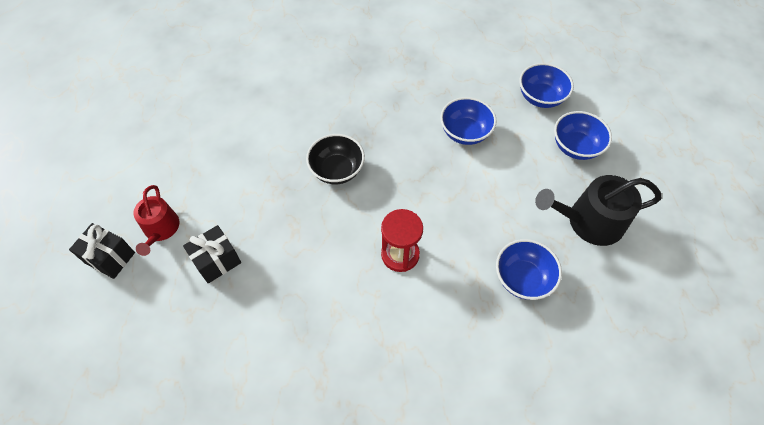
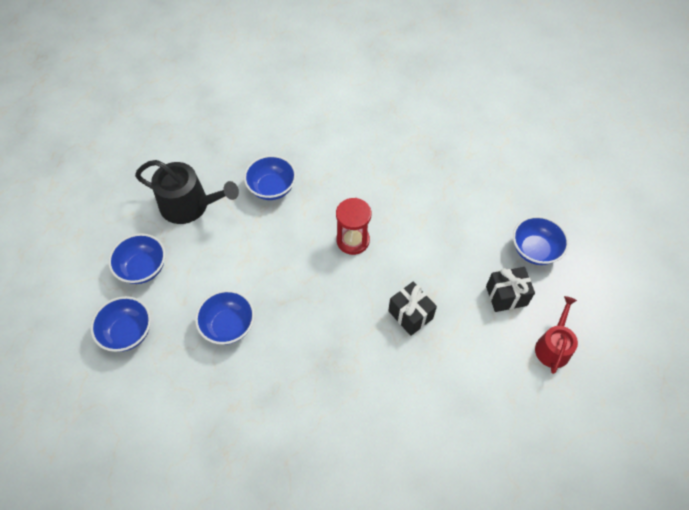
camera: 155 degrees left, 0 degrees up
black gift [69,223,135,279] -> black gift moved to [388,282,437,336]
black bowl [306,134,365,184] -> none
none -> blue bowl [513,216,569,265]

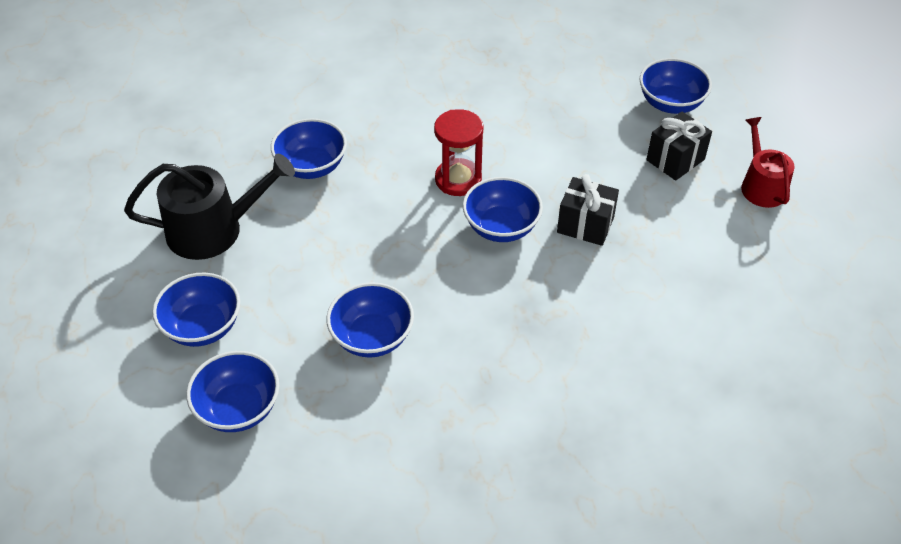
camera: 30 degrees left, 10 degrees down
none -> blue bowl [463,177,543,242]

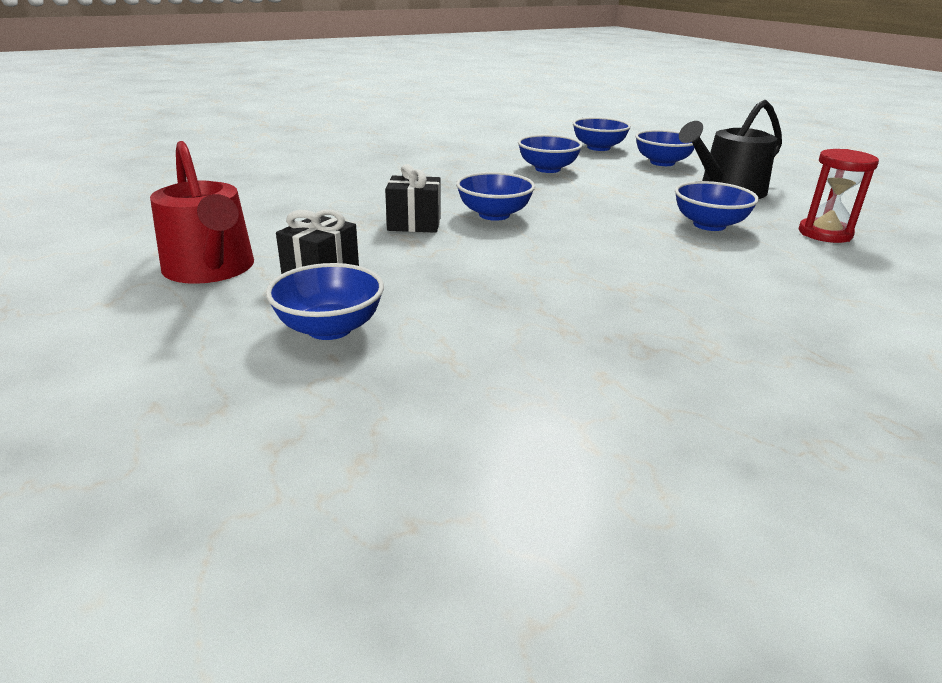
camera: 160 degrees right, 20 degrees down
red hourglass [434,109,483,196] -> red hourglass moved to [799,149,879,243]
red watering can [741,117,795,208] -> red watering can [150,141,254,284], size x1.56

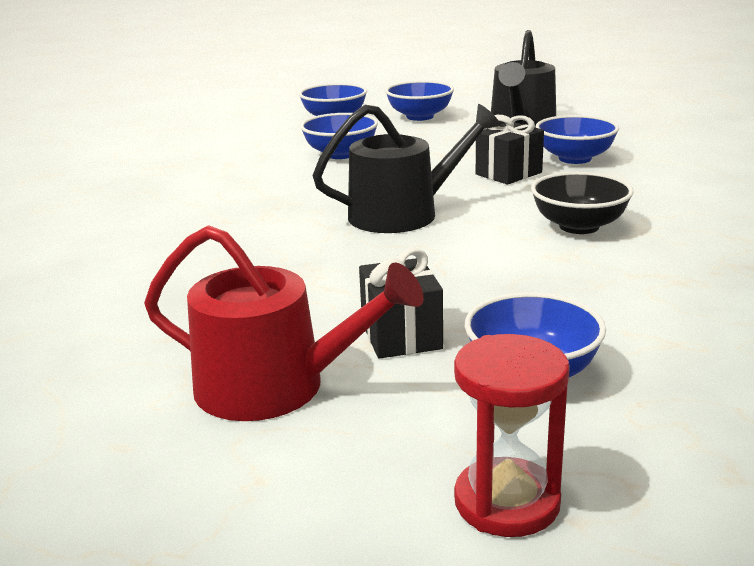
camera: 40 degrees left, 5 degrees down
black gift [385,164,441,233] -> black gift moved to [476,115,544,185]
blue bowl [456,172,535,221] -> black watering can [312,104,501,233]
red hourglass [799,149,879,243] -> red hourglass moved to [454,334,570,537]
none -> black bowl [531,172,634,234]

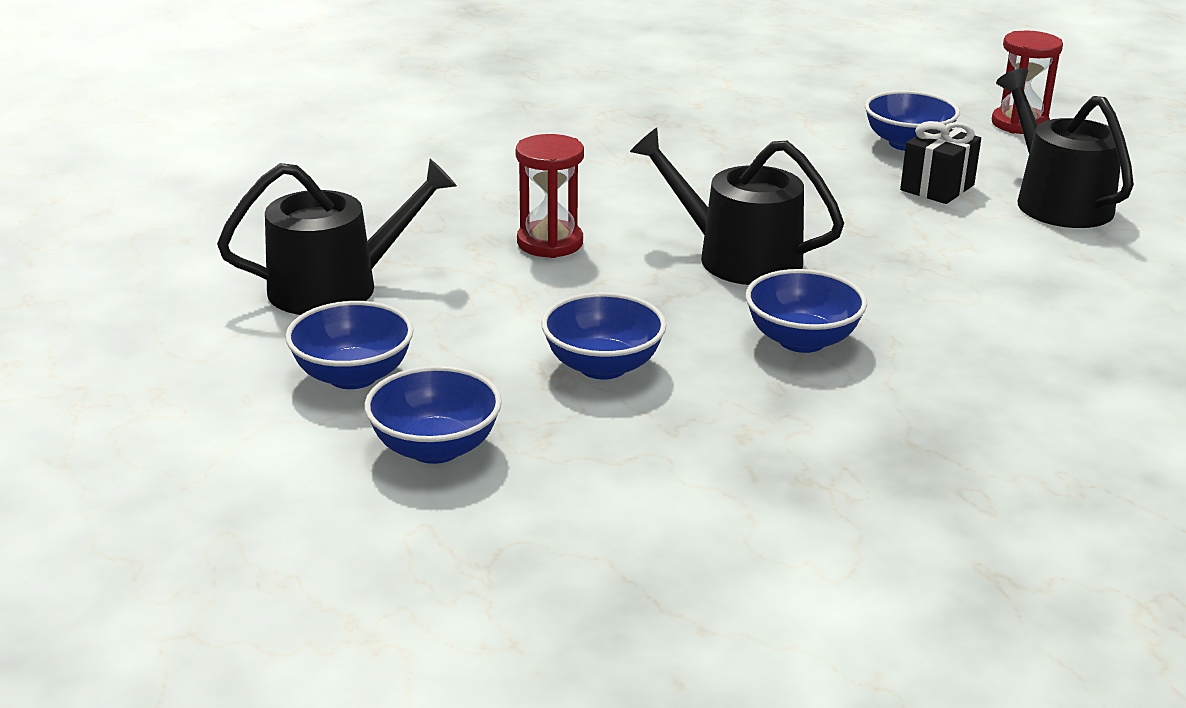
camera: 130 degrees left, 5 degrees up
red watering can [144,225,424,421] -> black watering can [996,68,1134,228]
black gift [476,115,544,185] -> red hourglass [516,134,584,258]
black bowl [531,172,634,234] -> none
blue bowl [535,115,619,164] -> blue bowl moved to [745,269,867,353]

